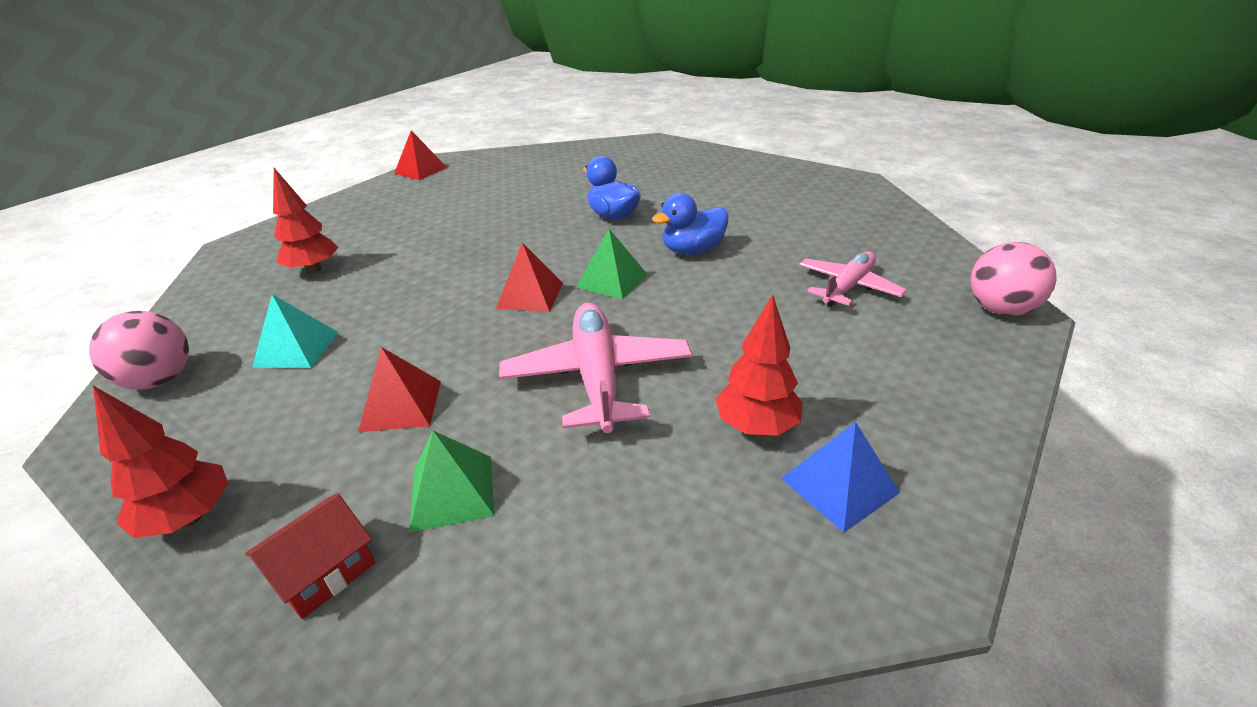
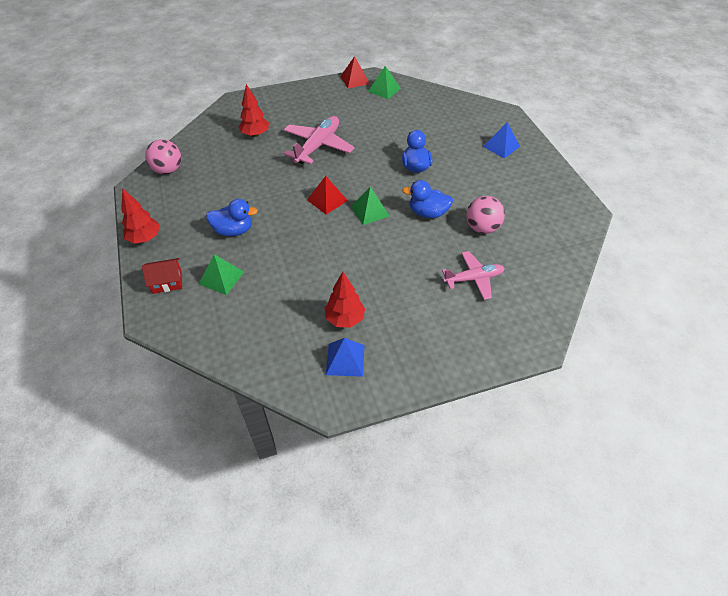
camera: 35 degrees right, 15 degrees up
turquoise pyramid [252,294,339,368] -> none
red pyramid [358,347,441,432] -> blue duck [206,199,258,236]
pink plane [499,303,692,433] -> pink plane moved to [284,116,355,164]
pink ball [970,242,1056,316] -> pink ball moved to [466,196,505,234]
none -> green pyramid [368,66,401,99]
none -> blue pyramid [483,122,520,159]

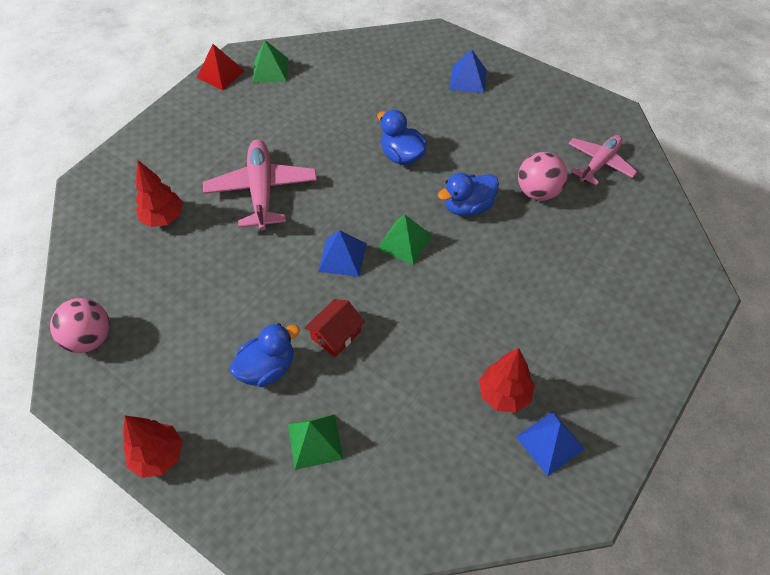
camera: 35 degrees left, 5 degrees up
red house [142,258,182,294] -> red house moved to [305,299,365,357]
red pyramid [307,176,348,215] -> blue pyramid [318,230,367,277]
pink plane [442,251,505,300] -> pink plane moved to [568,135,637,186]

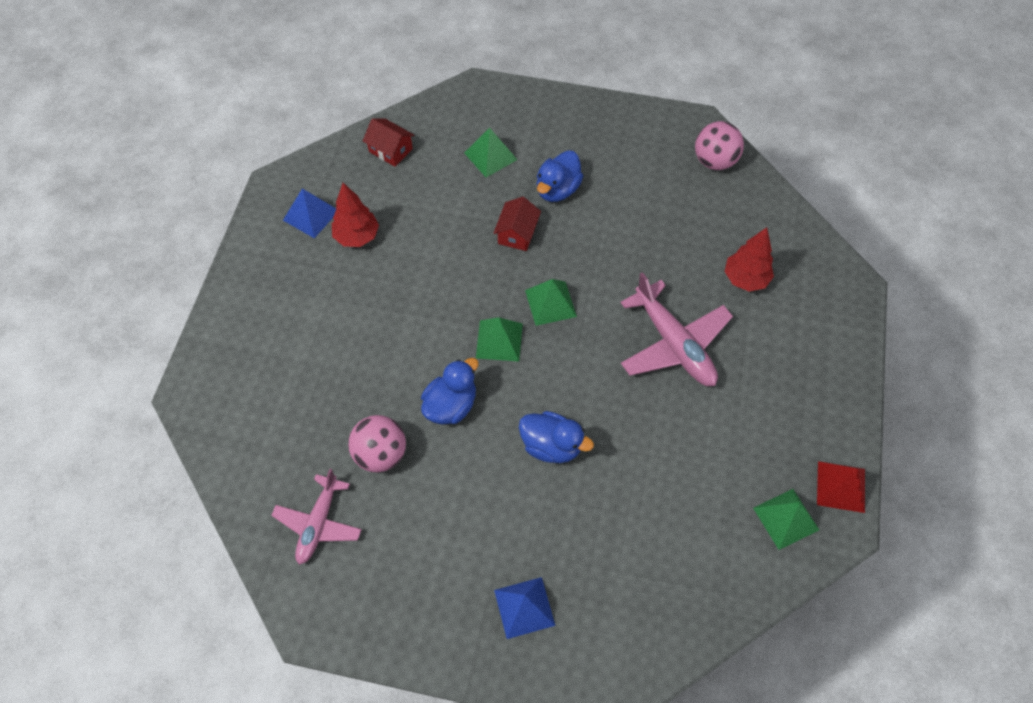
camera: 155 degrees right, 5 degrees up
red tree [123,416,183,478] -> none
blue pyramid [318,230,367,277] -> green pyramid [525,279,577,326]
none -> red house [363,118,415,167]

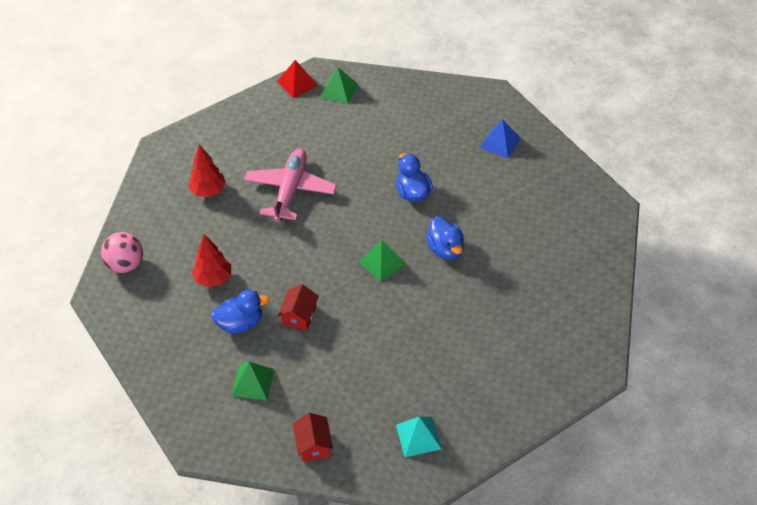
camera: 135 degrees left, 10 degrees down
pink plane [271,469,362,565] -> none
blue pyramid [283,188,336,238] -> turquoise pyramid [396,417,442,457]
red tree [332,183,379,247] -> red tree moved to [192,234,231,287]
pink ball [348,415,406,472] -> none
blue duck [421,358,479,424] -> blue duck turned 105 degrees counterclockwise [426,216,464,260]
red house [493,197,541,251] -> red house turned 45 degrees counterclockwise [278,284,319,330]
green pyramid [525,279,577,326] -> none

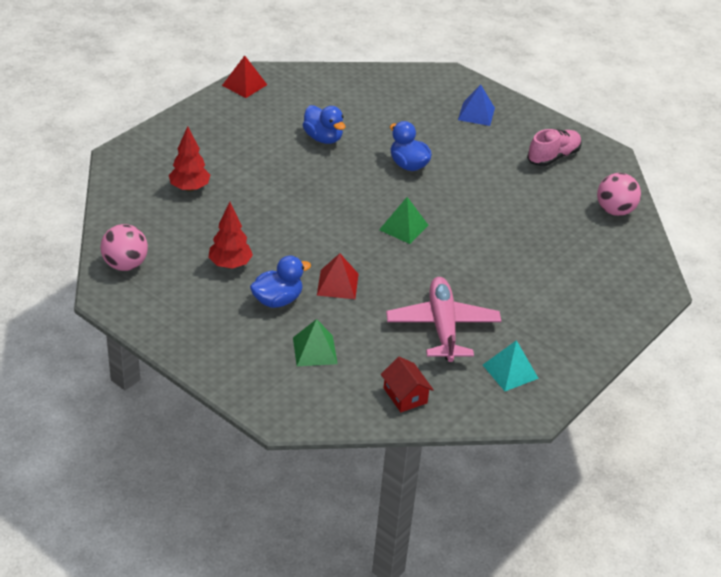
camera: 20 degrees left, 10 degrees down
pink plane [244,148,337,222] -> pink plane moved to [386,277,501,362]
red house [278,284,319,330] -> red pyramid [317,253,359,299]
green pyramid [320,67,358,104] -> none
blue duck [426,216,464,260] -> blue duck moved to [303,105,345,144]
none -> pink shoe [527,129,581,166]
none -> pink ball [597,173,641,216]

